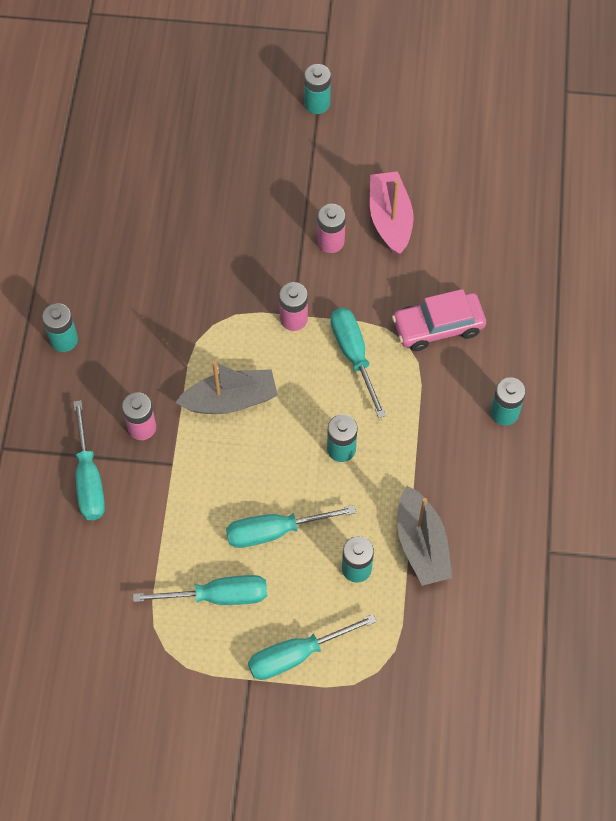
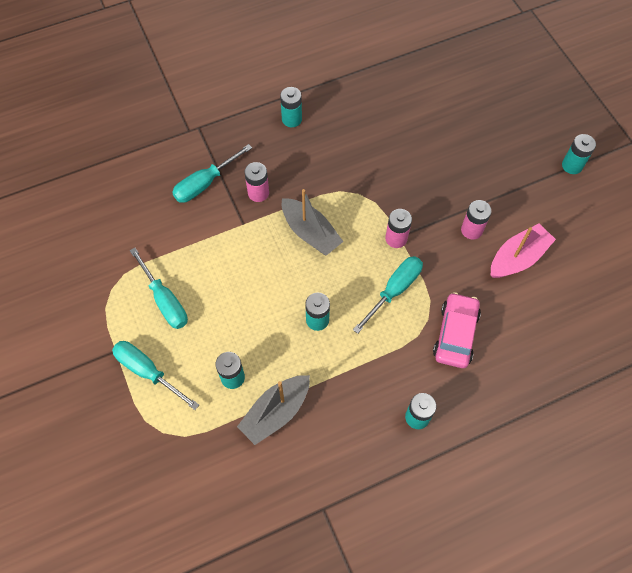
camera: 60 degrees right, 0 degrees up
turquoise screwdriver [226,505,356,548] -> none
pink car [392,289,486,351] -> pink car turned 60 degrees clockwise [433,292,481,368]

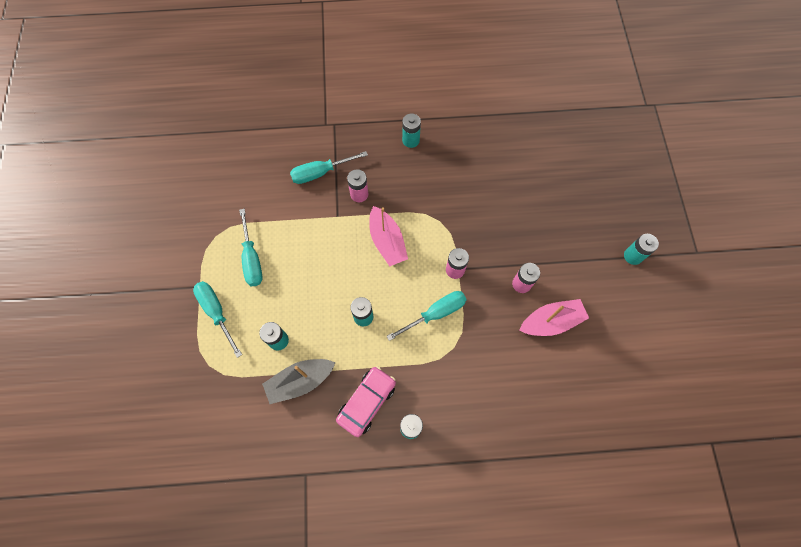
camera: 20 degrees right, 5 degrees up
grey boat [282,189,344,256] -> pink boat [369,206,408,266]
pink car [433,292,481,368] -> pink car moved to [336,366,396,437]

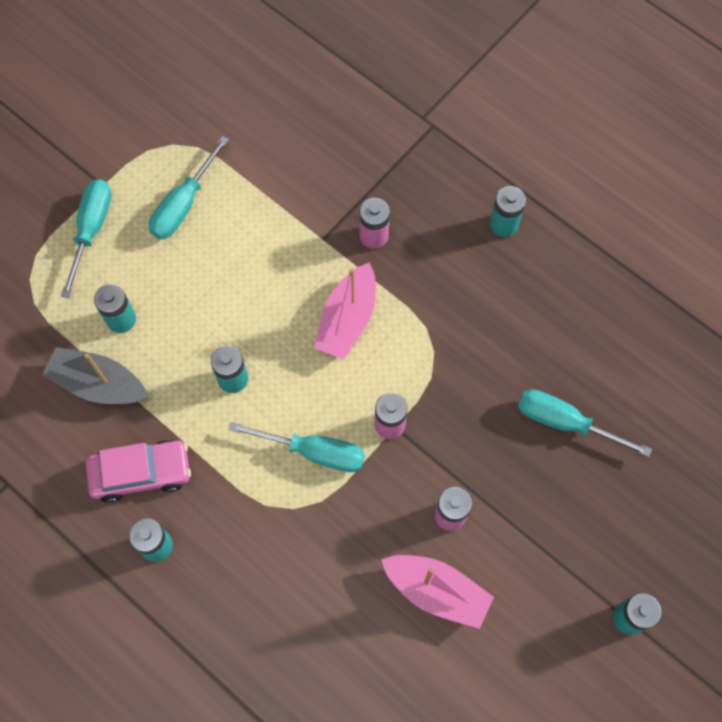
camera: 45 degrees right, 0 degrees up
turquoise screwdriver [290,151,368,184] -> turquoise screwdriver moved to [518,389,652,457]

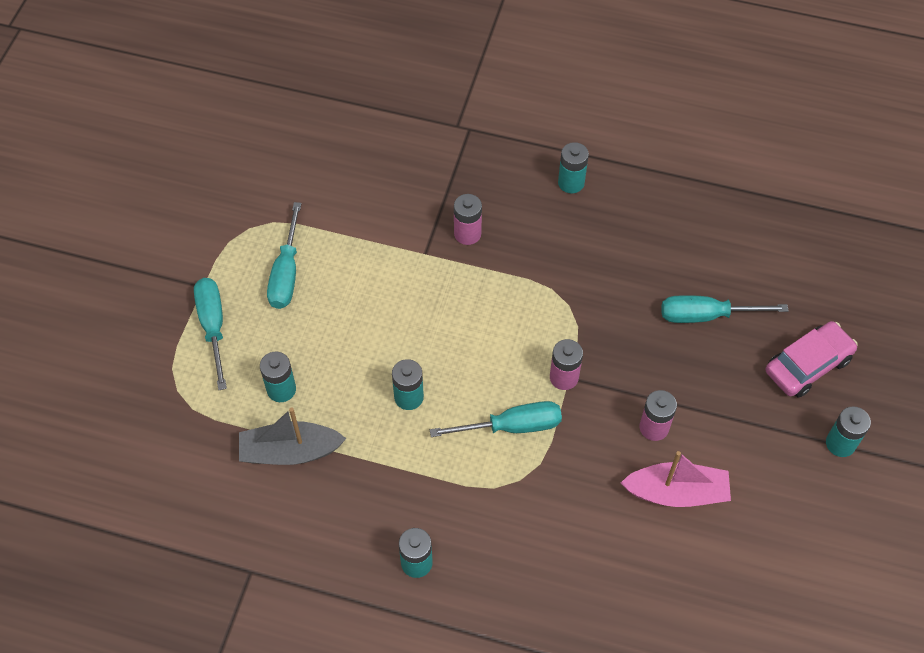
camera: 25 degrees left, 10 degrees down
pink car [86,439,191,503] -> pink car moved to [766,321,858,398]
pink boat [314,262,376,360] -> none

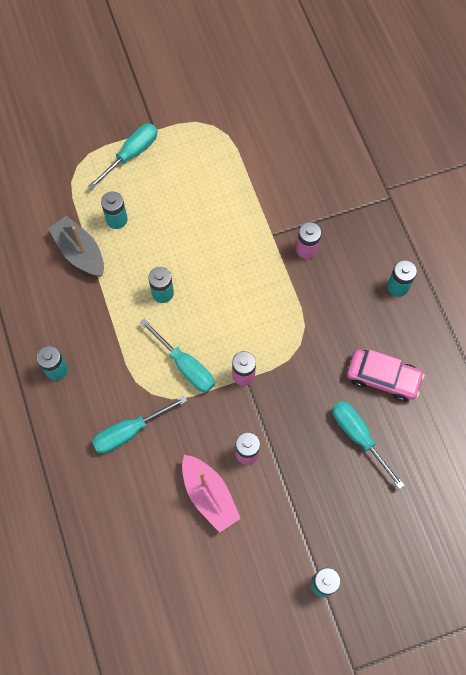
camera: 55 degrees right, 10 degrees up
turquoise screwdriver [267,202,301,309] -> turquoise screwdriver moved to [92,395,188,453]
pink car [766,321,858,398] -> pink car moved to [347,349,425,401]

